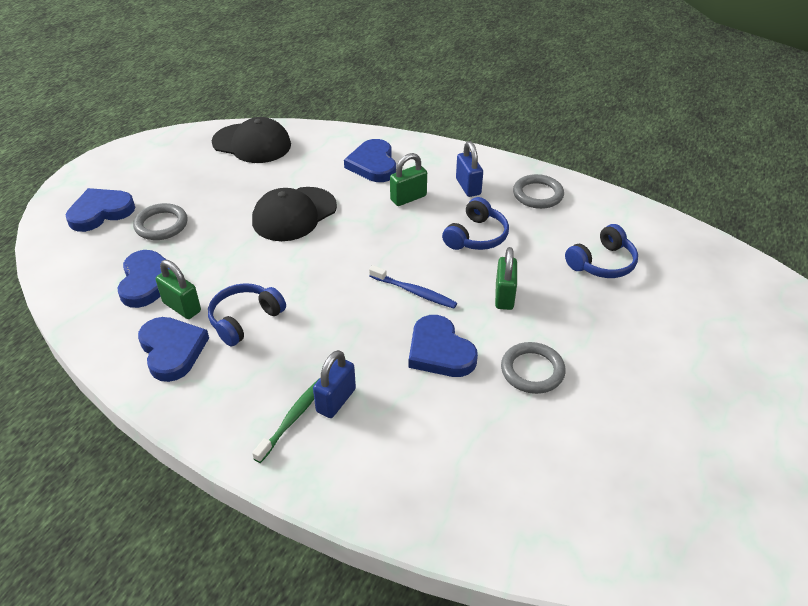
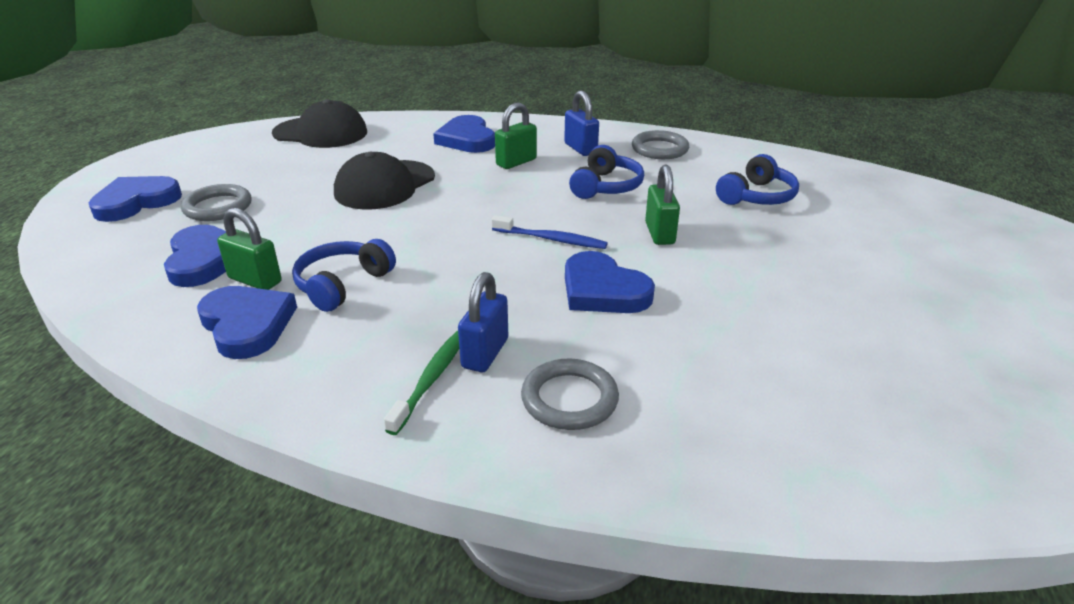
camera: 10 degrees left, 10 degrees down
grey ring [501,342,566,394] -> grey ring moved to [521,358,619,430]

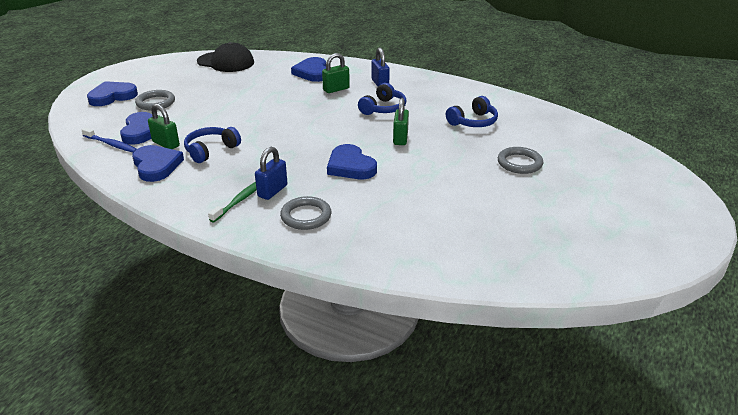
camera: 10 degrees right, 0 degrees up
black cap [334,152,435,210] -> none
blue toothbrush [492,215,608,249] -> blue toothbrush moved to [81,127,137,153]
grey ring [632,130,689,159] -> grey ring moved to [498,147,544,174]

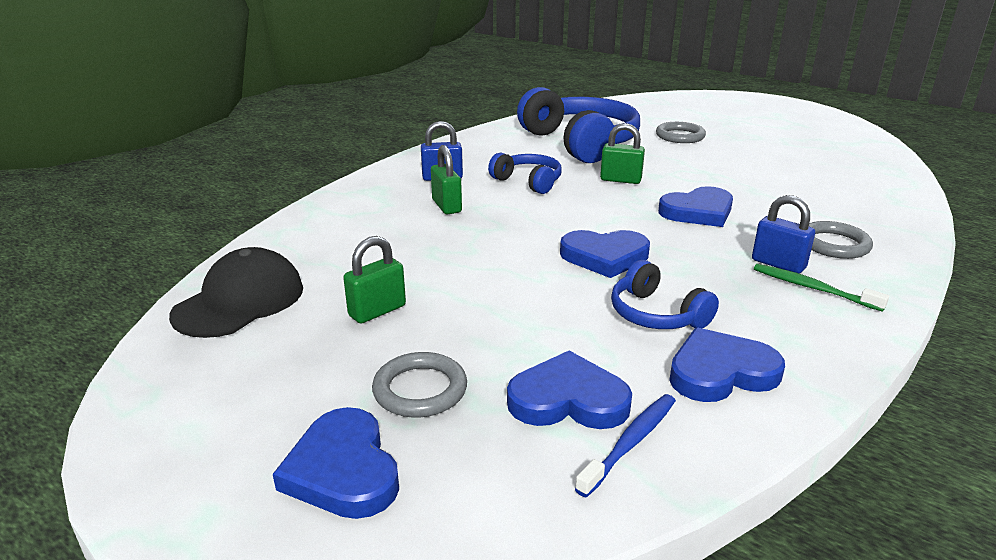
camera: 80 degrees left, 5 degrees down
green padlock [148,103,180,149] -> green padlock moved to [343,236,406,323]
blue heart [291,57,326,82] -> blue heart moved to [560,230,650,278]
blue headphones [446,96,498,127] -> blue headphones [517,87,640,163], size x1.98

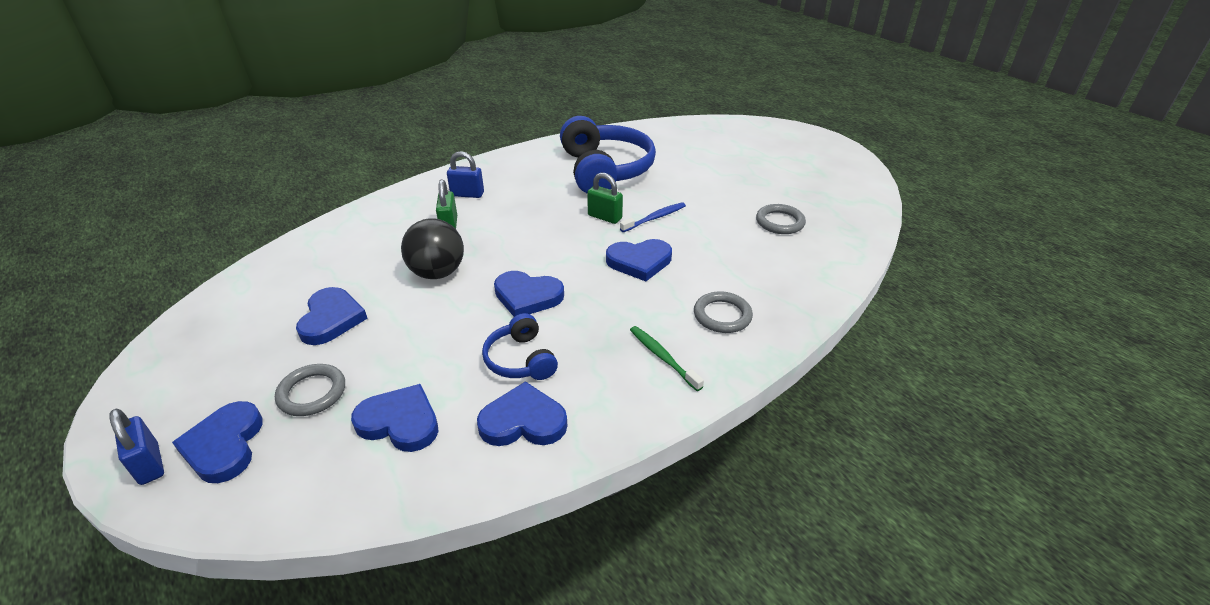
camera: 15 degrees right, 10 degrees up
black cap [169,247,303,338] -> none
green padlock [343,236,406,323] -> blue heart [296,287,368,345]
blue headphones [488,152,562,194] -> none
blue toothbrush [575,394,676,498] -> blue toothbrush moved to [620,202,686,232]
grey ring [656,122,706,143] -> grey ring moved to [756,204,806,234]
blue padlock [752,195,815,274] -> blue padlock moved to [109,409,164,485]
none -> black ball [401,218,464,279]

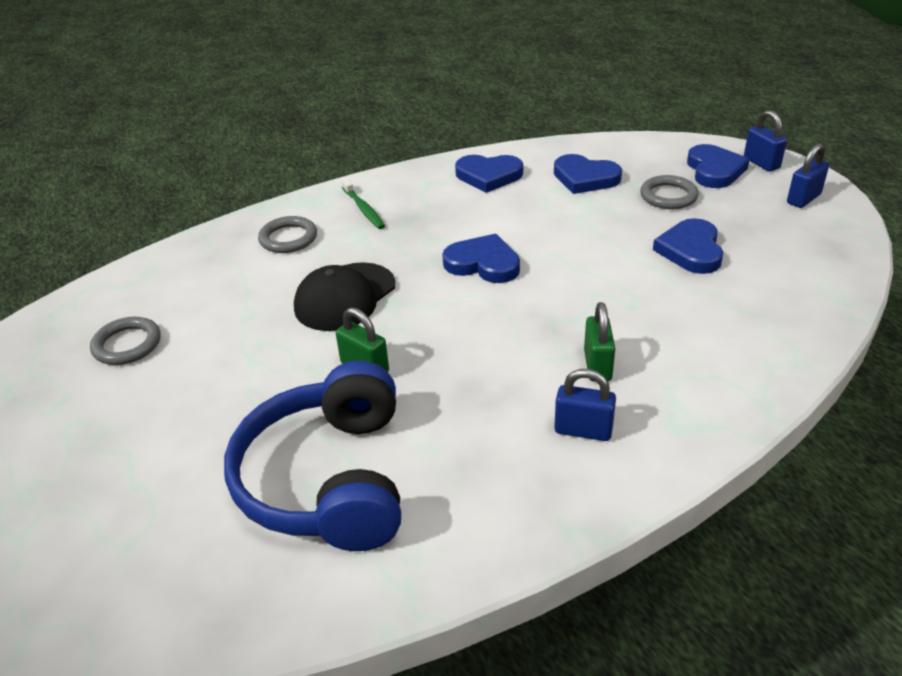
camera: 170 degrees left, 0 degrees up
black ball [401,218,464,279] -> none
blue headphones [482,313,558,380] -> none
blue heart [606,239,672,281] -> black cap [294,262,396,331]
blue toothbrush [620,202,686,232] -> none
none -> blue padlock [787,143,829,208]

